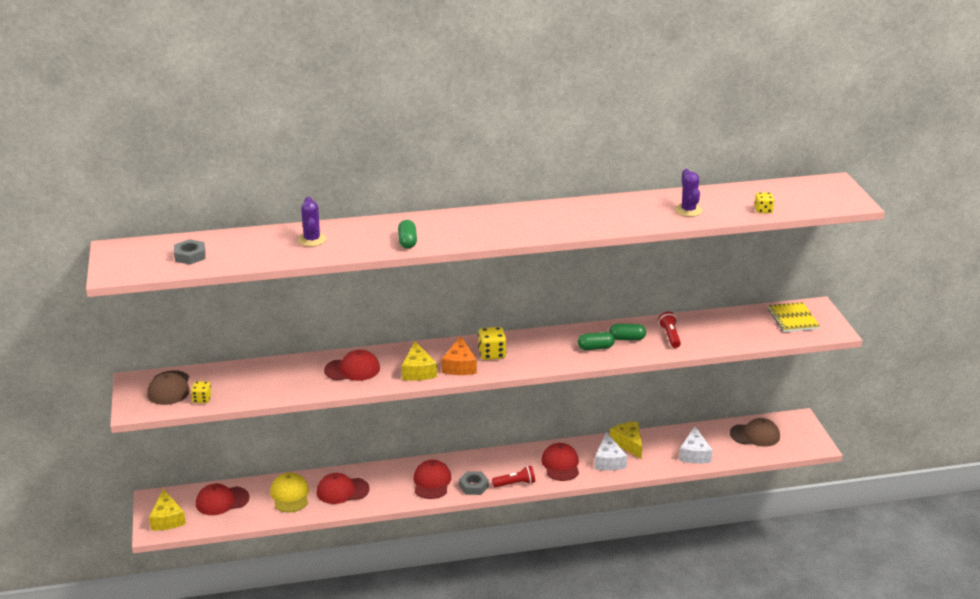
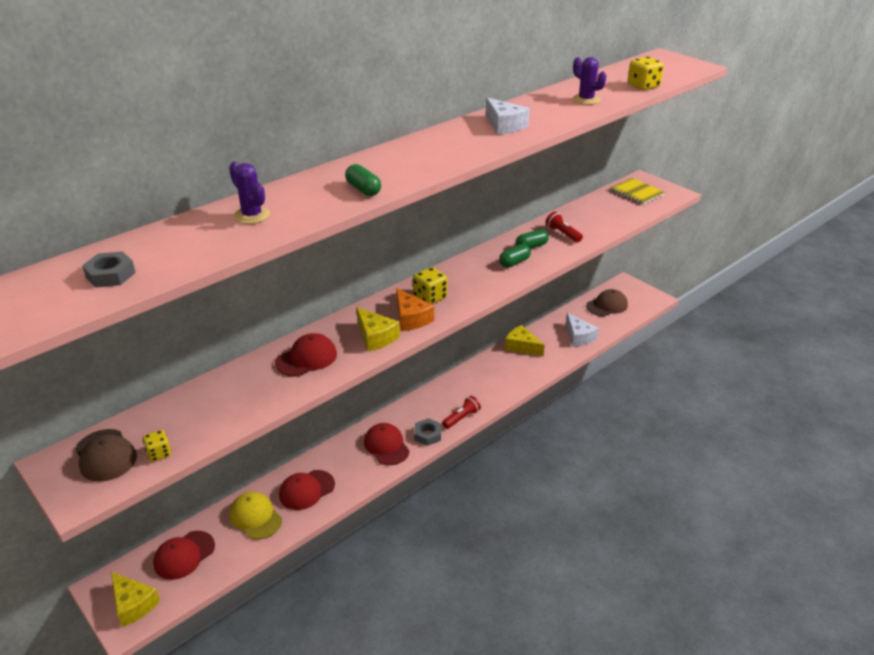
camera: 30 degrees left, 5 degrees up
red cap [541,443,579,481] -> none
white cheese [594,432,627,470] -> white cheese moved to [486,97,530,135]
yellow dice [754,192,774,213] -> yellow dice [627,57,664,90], size x1.56

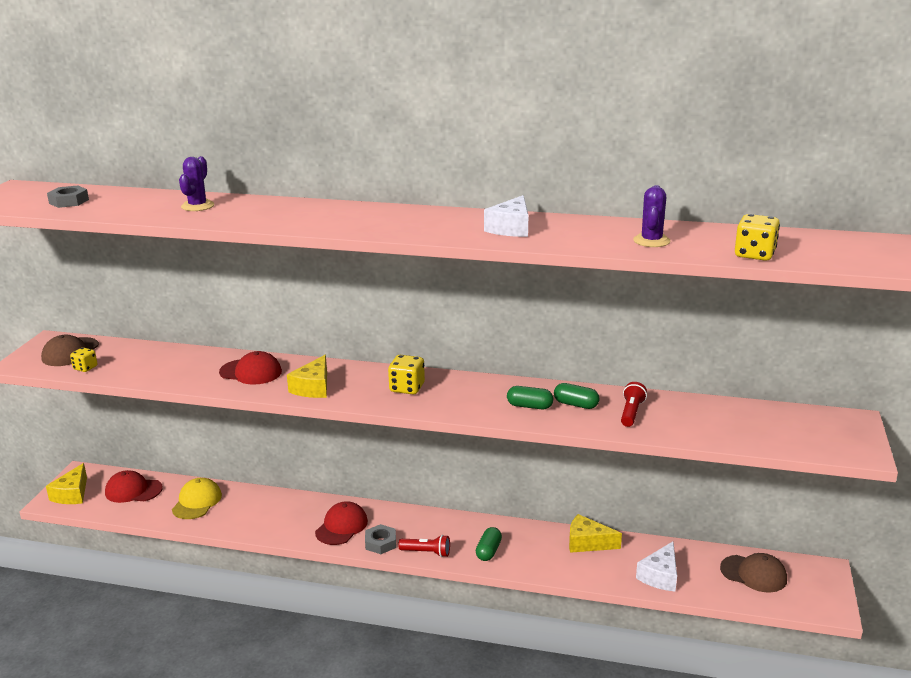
camera: 55 degrees right, 10 degrees down
red cap [279,470,335,510] -> none
green capsule [345,164,381,196] -> green capsule moved to [476,527,502,561]
orange cheese [396,288,434,331] -> none
yellow cheese [505,325,545,356] -> yellow cheese turned 75 degrees counterclockwise [569,514,622,553]
yellow notebook [610,178,665,205] -> none

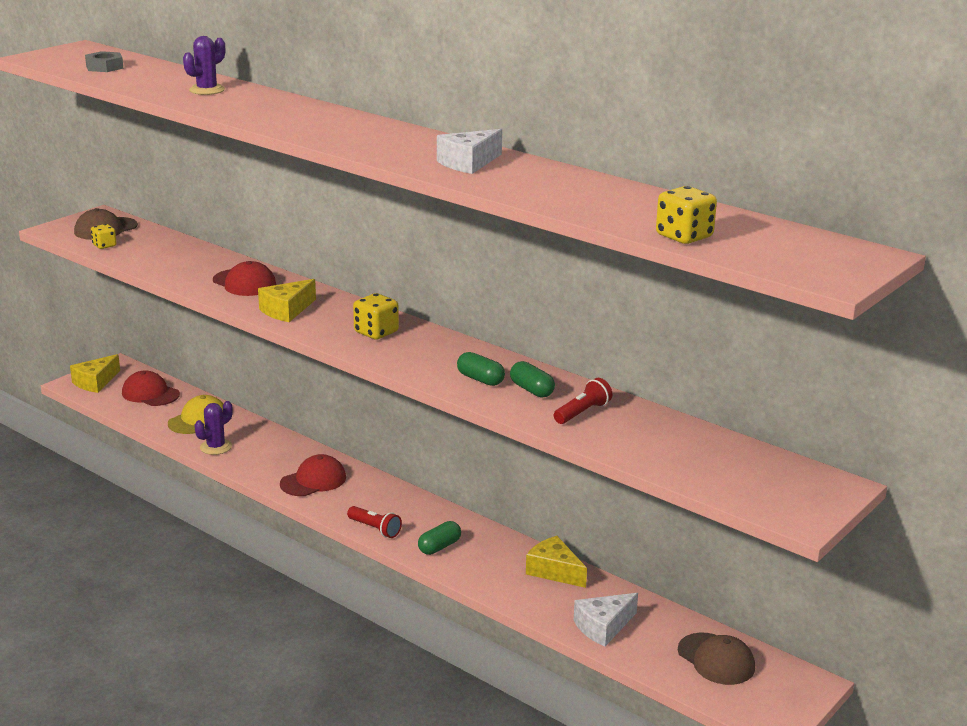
camera: 25 degrees right, 0 degrees up
grey nut [365,524,396,554] -> none
purple cactus [633,185,670,247] -> purple cactus moved to [194,401,233,455]

